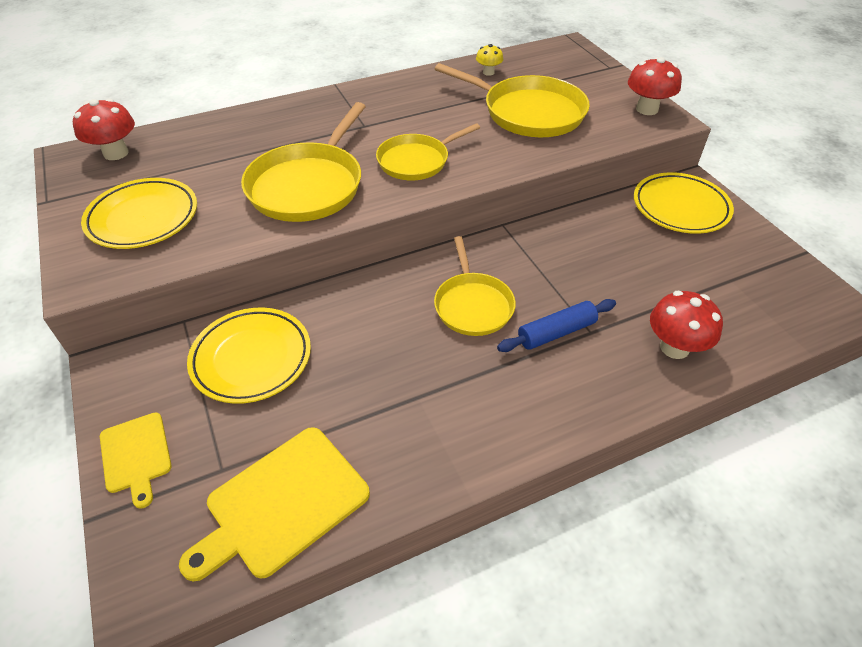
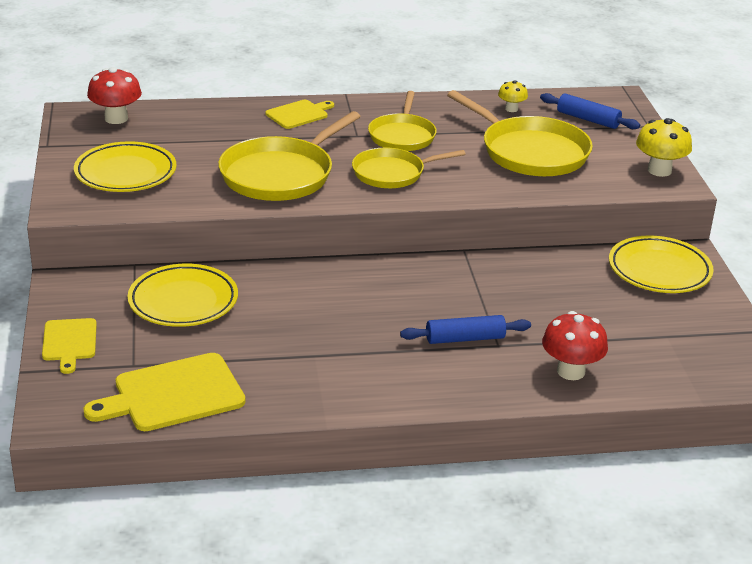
camera: 15 degrees right, 15 degrees down
yellow pan [434,236,516,336] -> yellow pan moved to [368,91,437,151]
red mushroom [628,57,682,115] -> yellow mushroom [636,118,692,177]
none -> yellow cutting board [265,100,334,129]
none -> blue rolling pin [540,93,640,129]

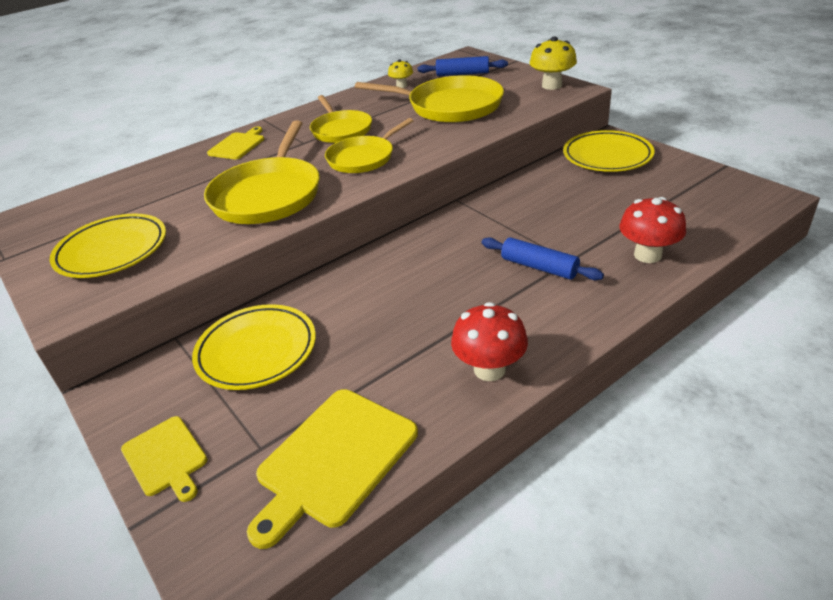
camera: 25 degrees left, 5 degrees up
red mushroom [87,67,142,124] -> red mushroom moved to [451,302,528,381]
blue rolling pin [400,315,531,344] -> blue rolling pin turned 75 degrees clockwise [482,237,604,280]

